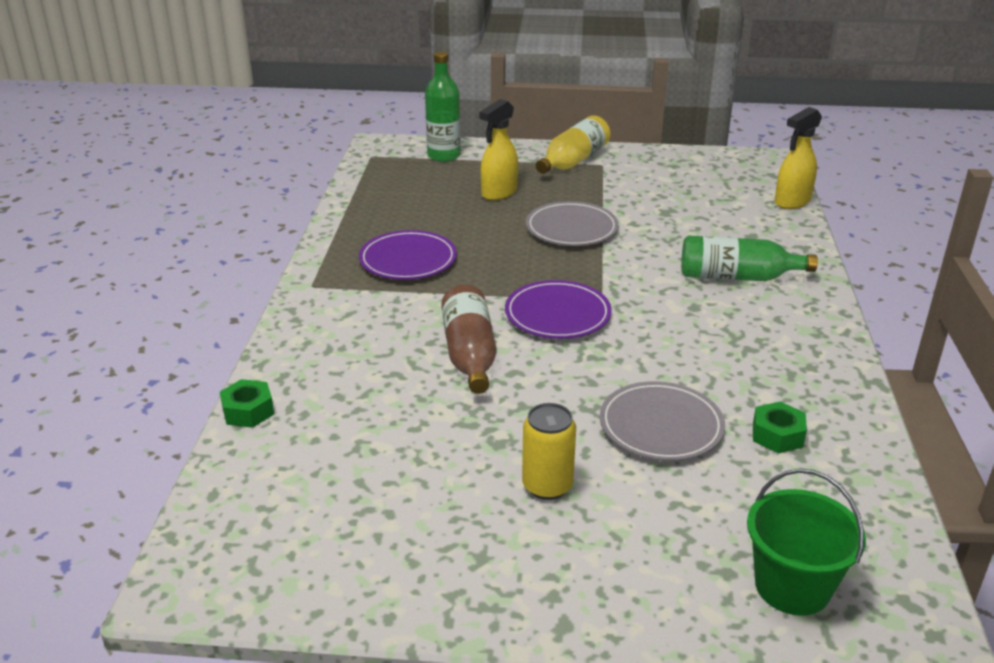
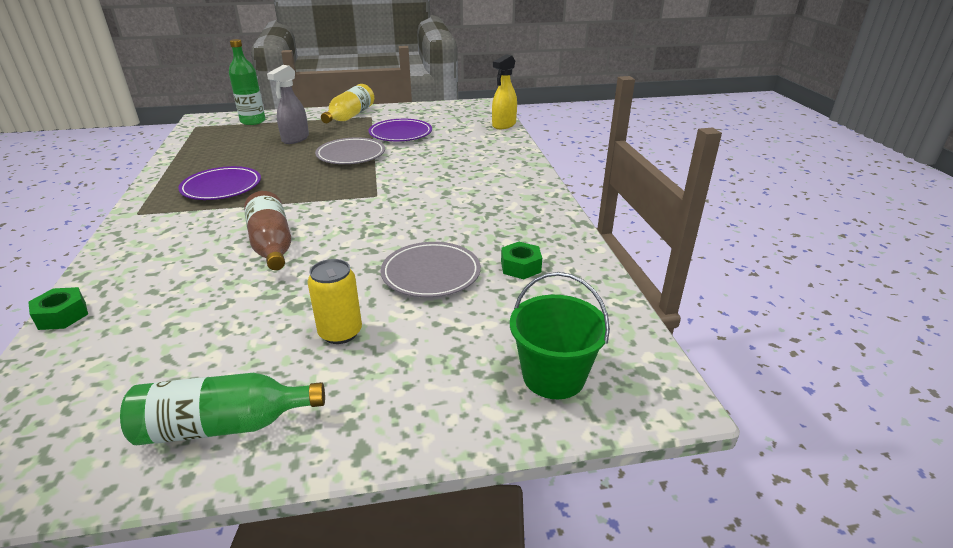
camera: 15 degrees left, 0 degrees up
yellow spray bottle [479,99,518,201] -> grey spray bottle [267,65,309,144]
purple plate [505,280,612,339] -> purple plate moved to [369,119,432,141]
green bottle [681,236,818,281] -> green bottle moved to [120,373,325,445]

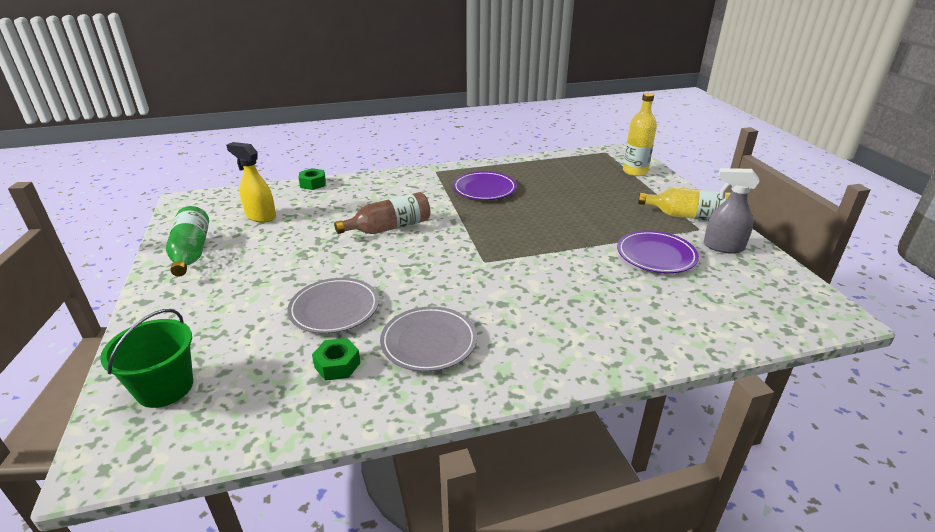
camera: 85 degrees right, 0 degrees up
green bottle [229,39,266,125] -> yellow bottle [623,93,657,176]
grey spray bottle [267,65,309,144] -> grey spray bottle moved to [704,168,760,254]
yellow can [307,259,362,344] -> none
grey plate [315,137,385,164] -> grey plate moved to [380,306,477,372]
yellow spray bottle [492,54,517,129] -> yellow spray bottle moved to [226,142,276,223]

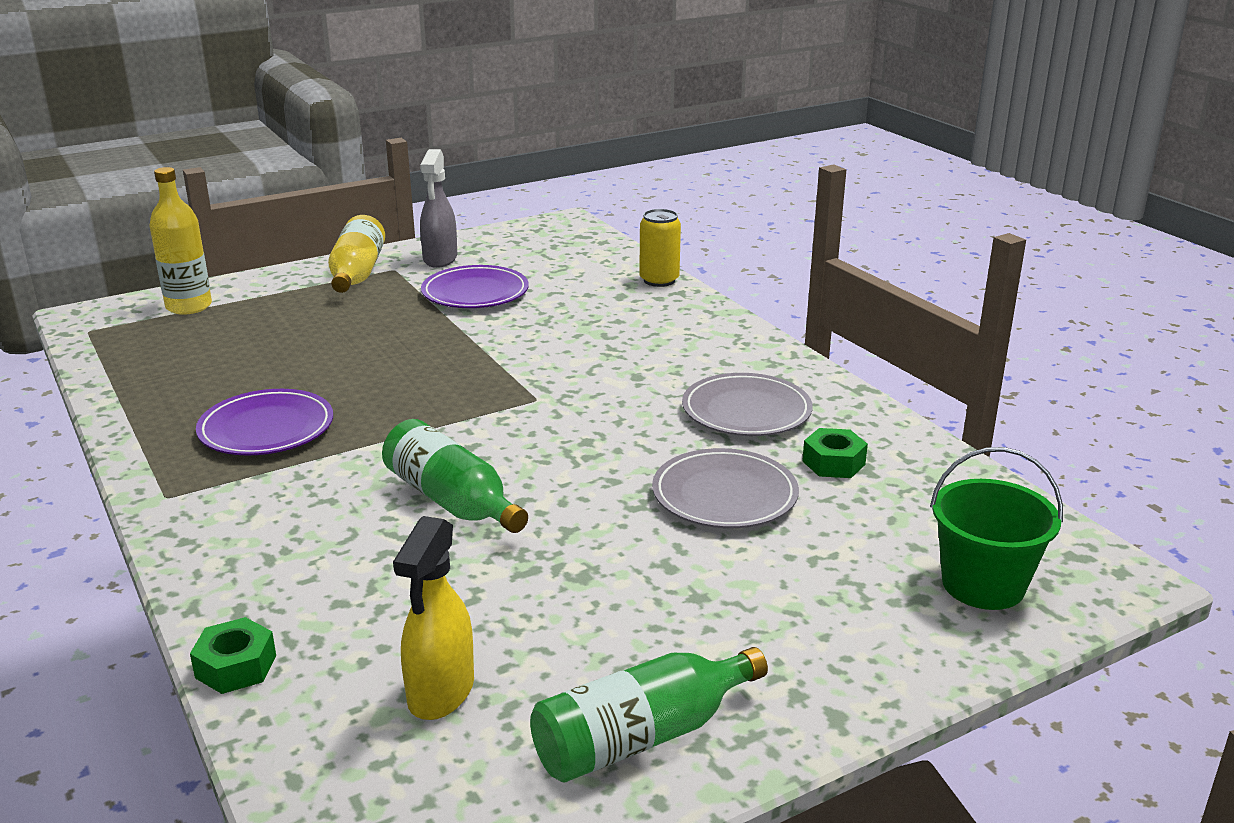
camera: 105 degrees left, 5 degrees down
brown bottle [334,192,430,234] -> green bottle [382,419,528,533]
none -> yellow can [639,209,681,287]

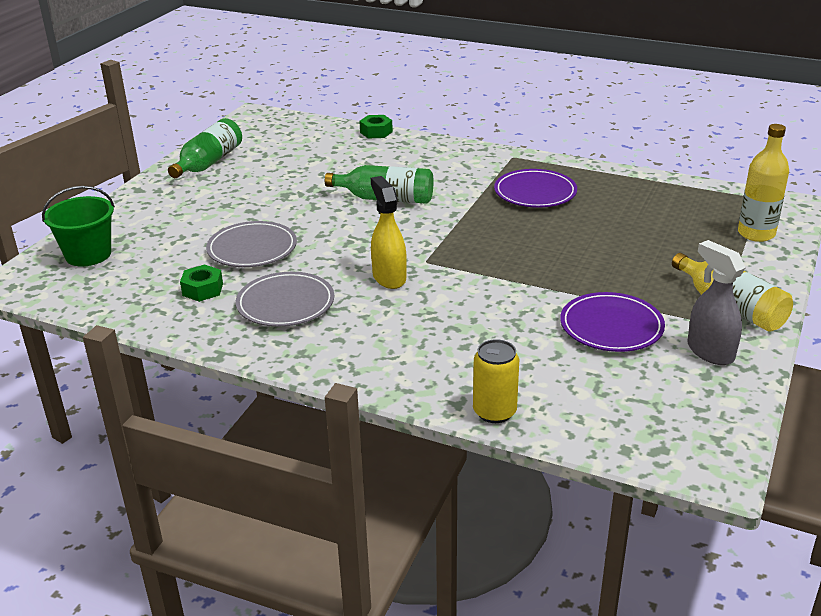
camera: 145 degrees right, 5 degrees up
yellow spray bottle [393,516,474,720] -> yellow spray bottle moved to [371,176,407,289]

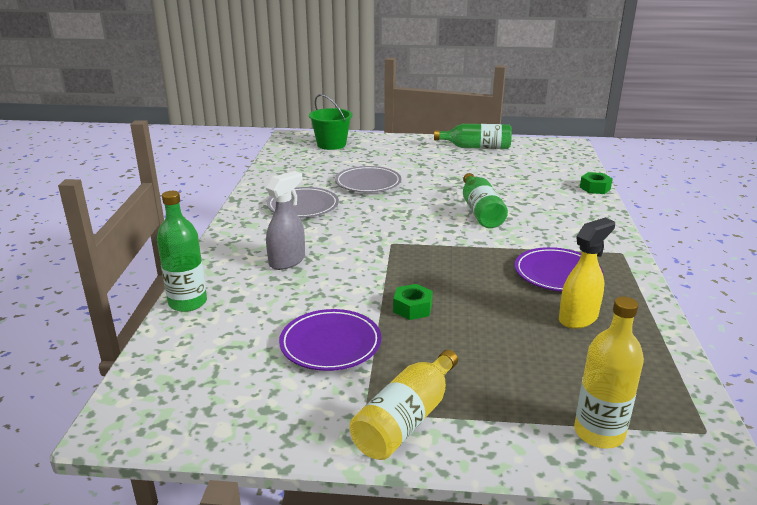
camera: 70 degrees right, 5 degrees down
green nut [180,265,223,302] -> green nut moved to [393,284,433,320]
yellow spray bottle [371,176,407,289] -> yellow spray bottle moved to [559,218,615,329]
yellow can [473,339,519,423] -> green bottle [157,191,207,312]
grey spray bottle [687,240,746,365] -> grey spray bottle moved to [266,171,305,270]

